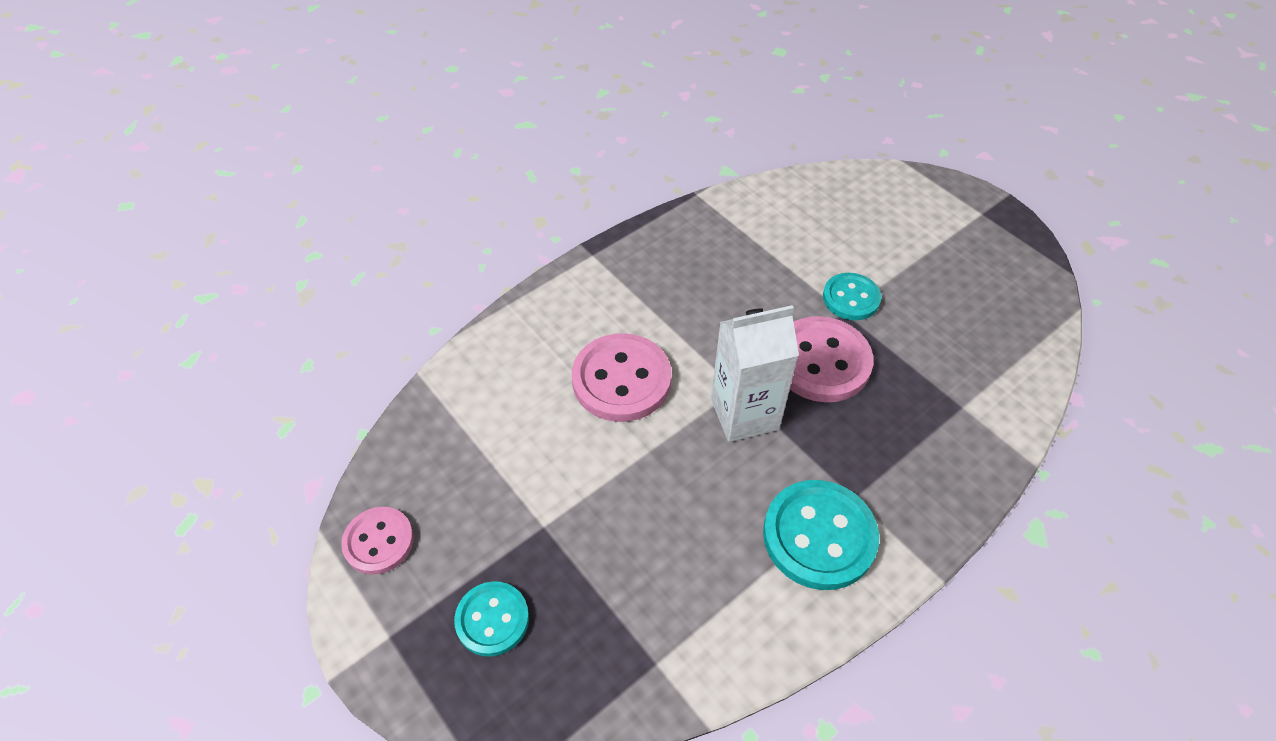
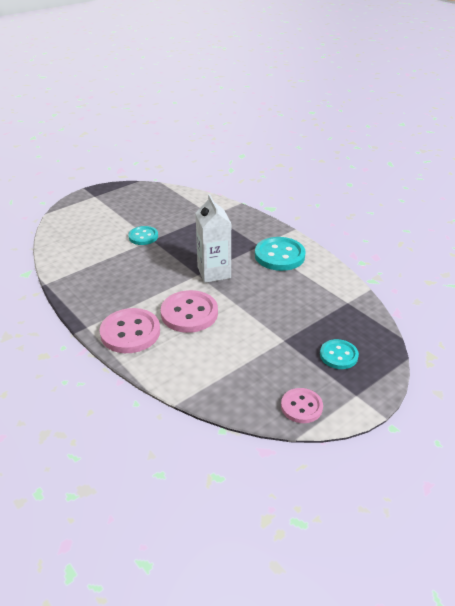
camera: 90 degrees left, 15 degrees down
pink button [790,316,874,402] -> pink button moved to [100,308,160,353]

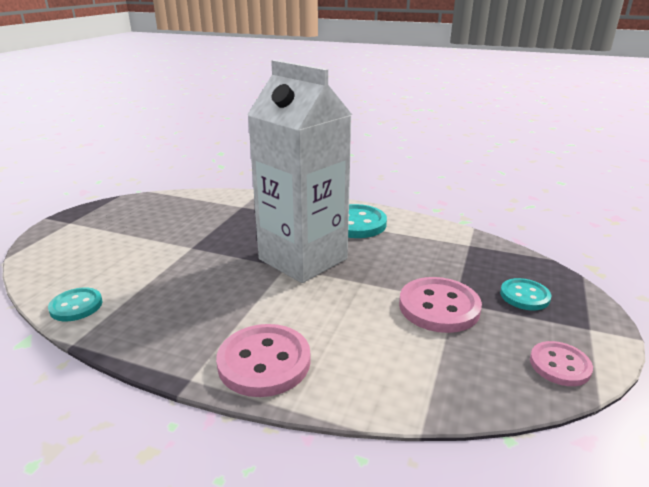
camera: 30 degrees left, 10 degrees down
turquoise button [128,226,158,245] -> turquoise button moved to [48,288,102,321]
pink button [161,290,218,333] -> pink button moved to [399,277,482,333]
white carton [195,194,232,283] -> white carton [247,60,352,283], size x1.76

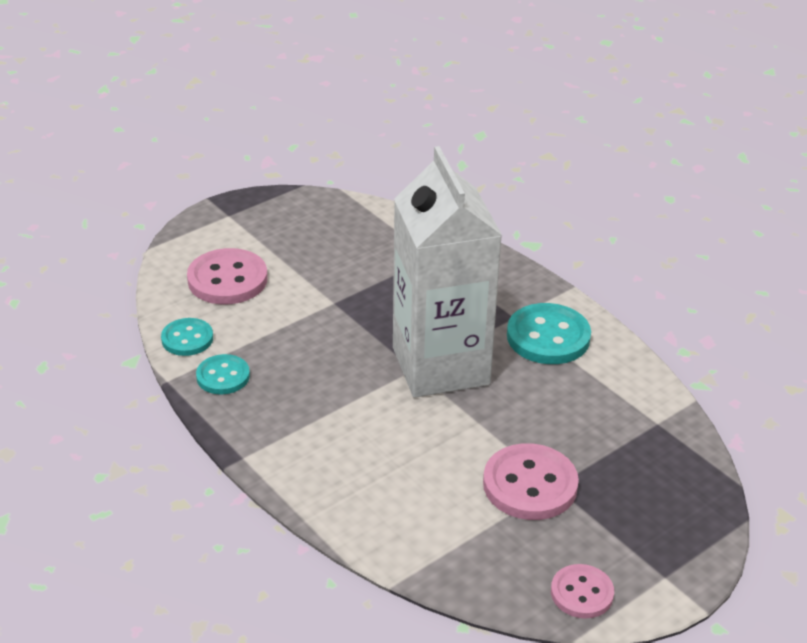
camera: 30 degrees right, 10 degrees up
pink button [216,324,311,397] -> pink button moved to [187,248,268,304]
turquoise button [500,278,551,310] -> turquoise button moved to [196,354,250,395]

